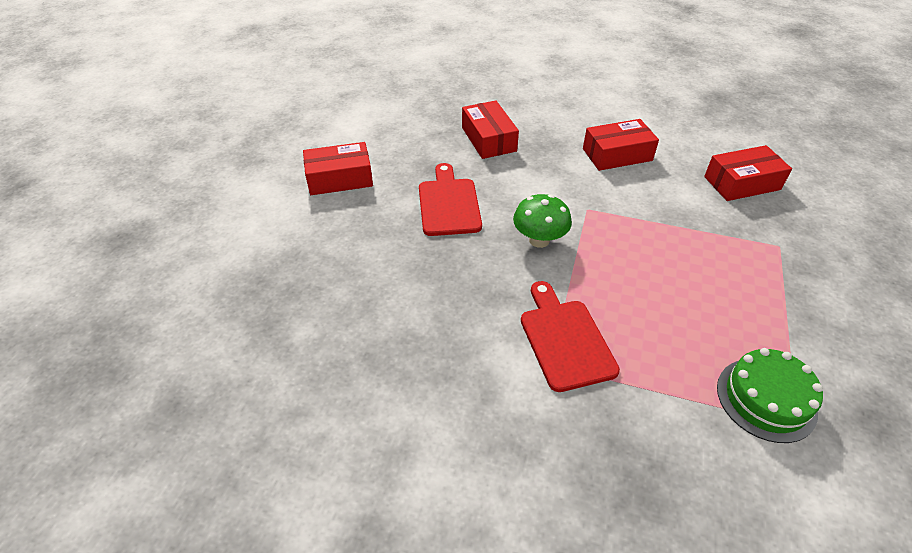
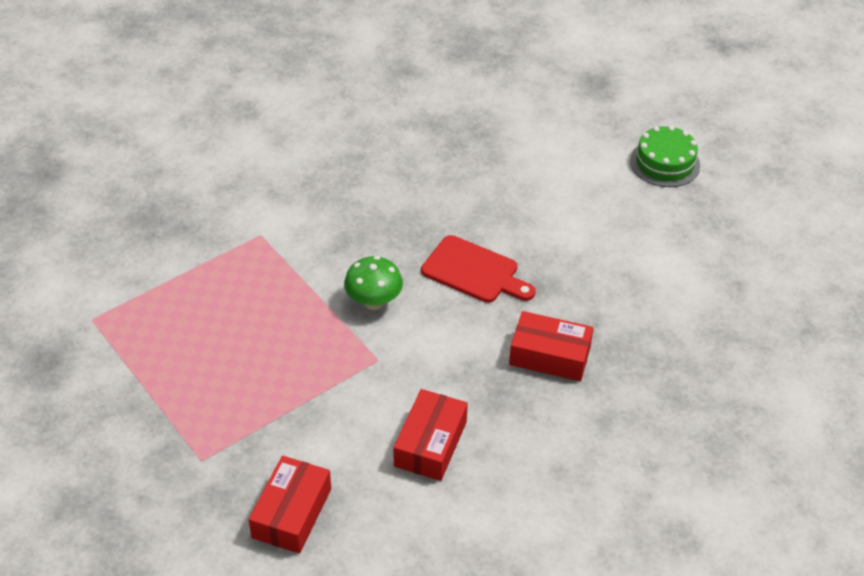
camera: 125 degrees right, 0 degrees up
red box [303,142,373,195] -> none
red cutting board [521,281,620,392] -> none
green cake [717,348,823,443] -> green cake moved to [630,125,700,187]

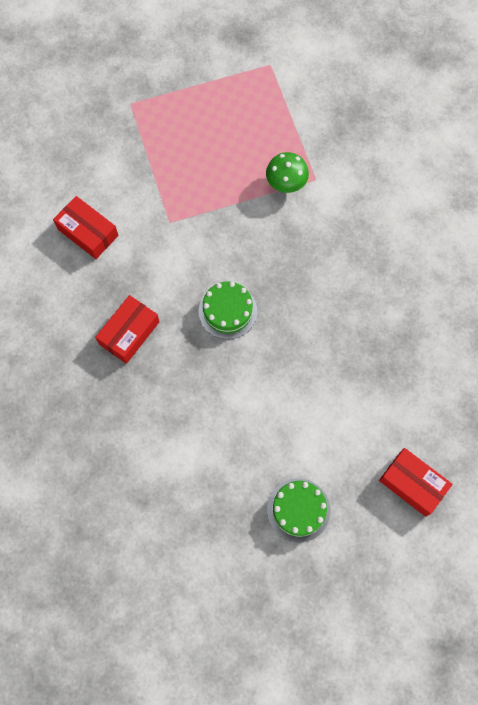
camera: 110 degrees right, 25 degrees up
red box [249,456,331,554] -> red box moved to [379,448,453,517]
green mushroom [344,256,403,310] -> green mushroom moved to [266,152,309,193]
red cutting board [421,235,536,303] -> green cake [199,281,257,339]

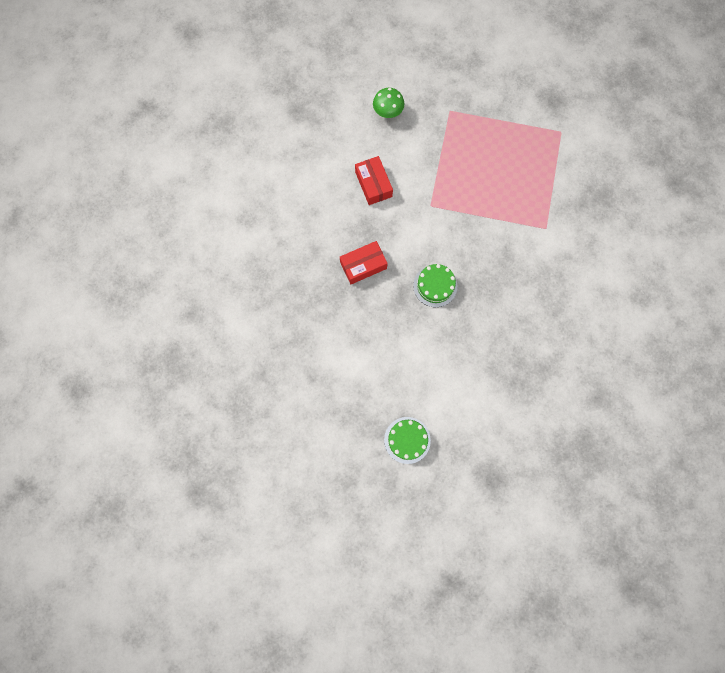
camera: 30 degrees right, 5 degrees up
green mushroom [266,152,309,193] -> green mushroom moved to [373,88,404,118]
red box [379,448,453,517] -> none

